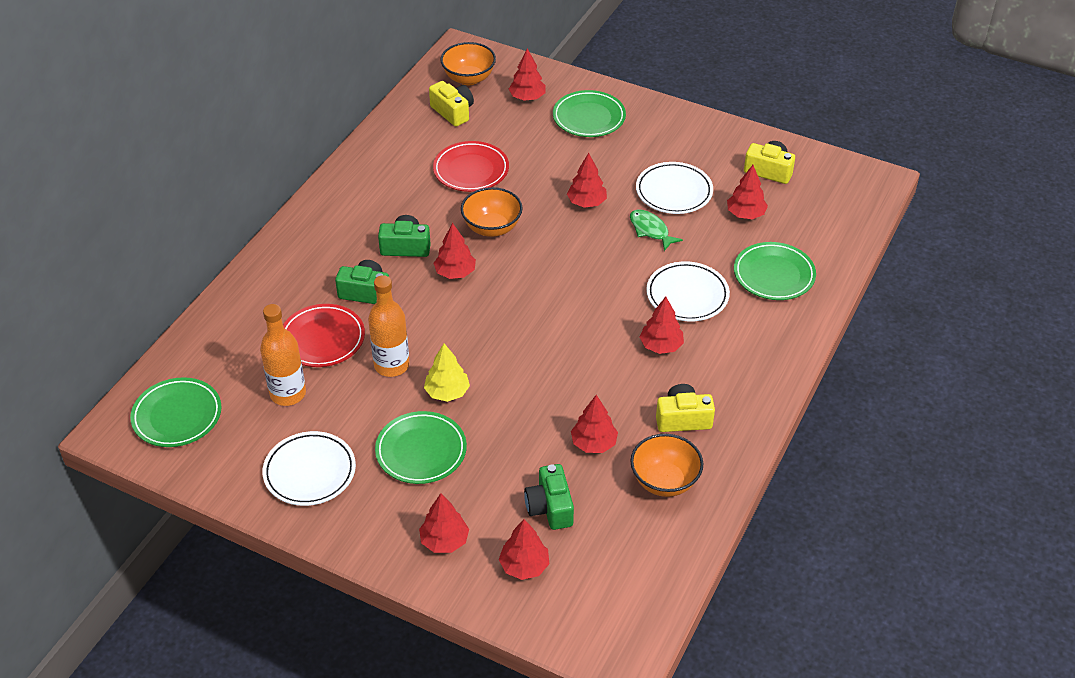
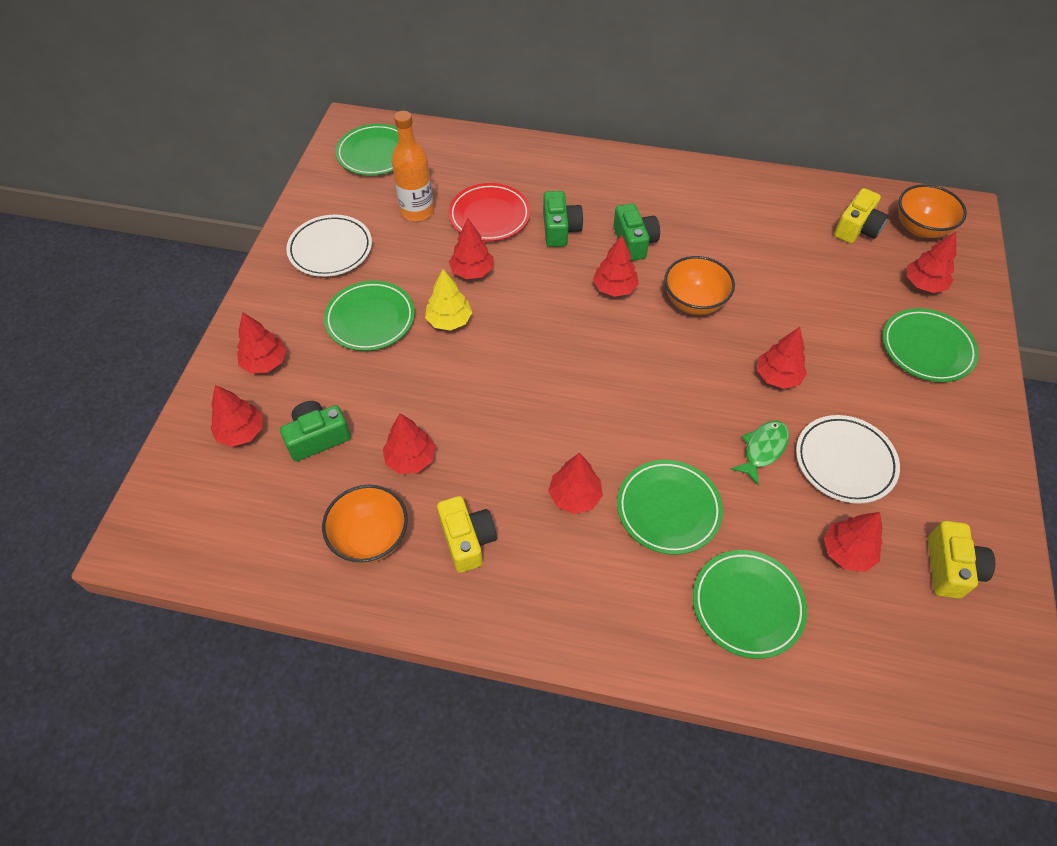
camera: 75 degrees right, 10 degrees up
orange bottle [368,275,410,377] -> red tree [449,218,493,279]
red plate [433,141,509,192] -> none
white plate [646,261,730,321] -> green plate [617,460,723,555]

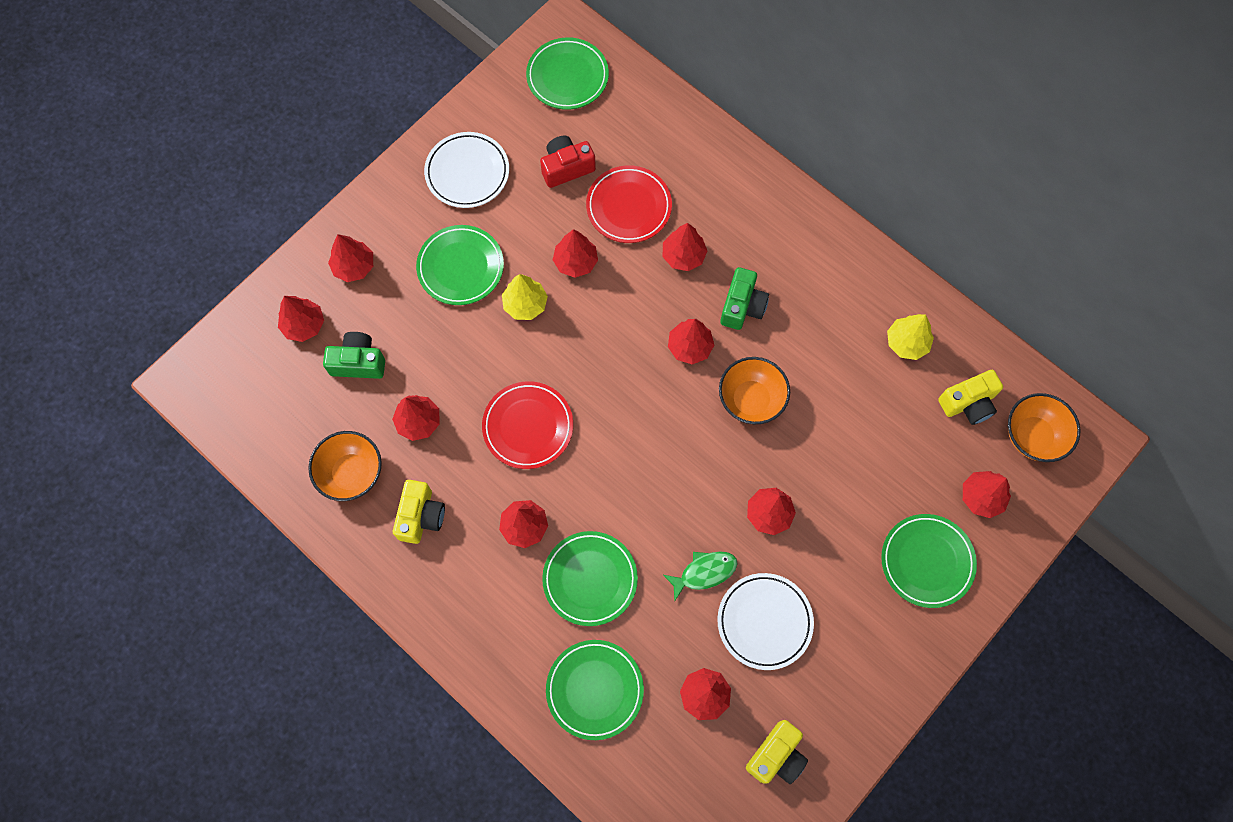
camera: 30 degrees right, 15 degrees up
orange bottle [392,111,434,222] -> red camera [540,136,596,188]
green camera [543,191,583,247] -> red tree [663,223,707,271]
none -> red plate [482,381,573,469]
none -> yellow tree [887,314,934,360]

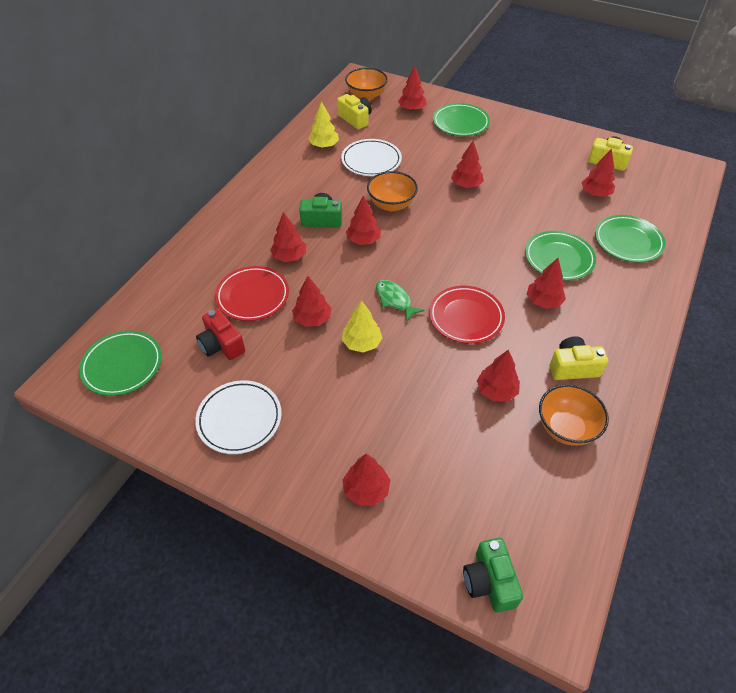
camera: 105 degrees left, 20 degrees down
red tree [278,296,324,342] -> none
green camera [323,332,385,379] -> green camera moved to [463,538,523,613]
green plate [416,225,504,305] -> none
green fish [663,552,737,600] -> green fish moved to [376,280,425,321]
white plate [717,573,814,670] -> white plate moved to [341,139,402,176]

